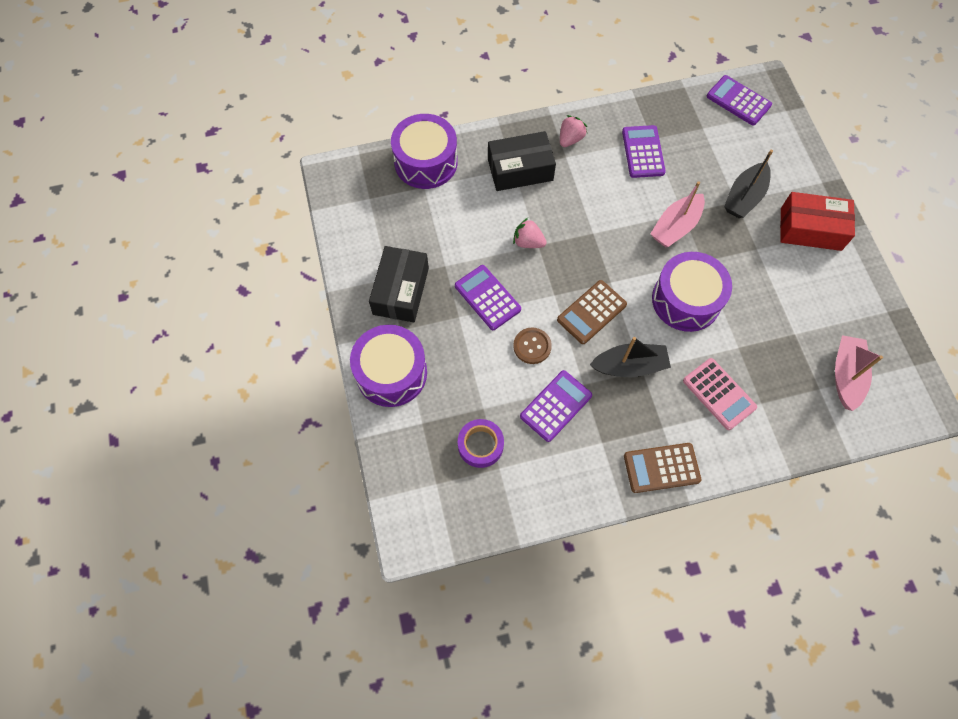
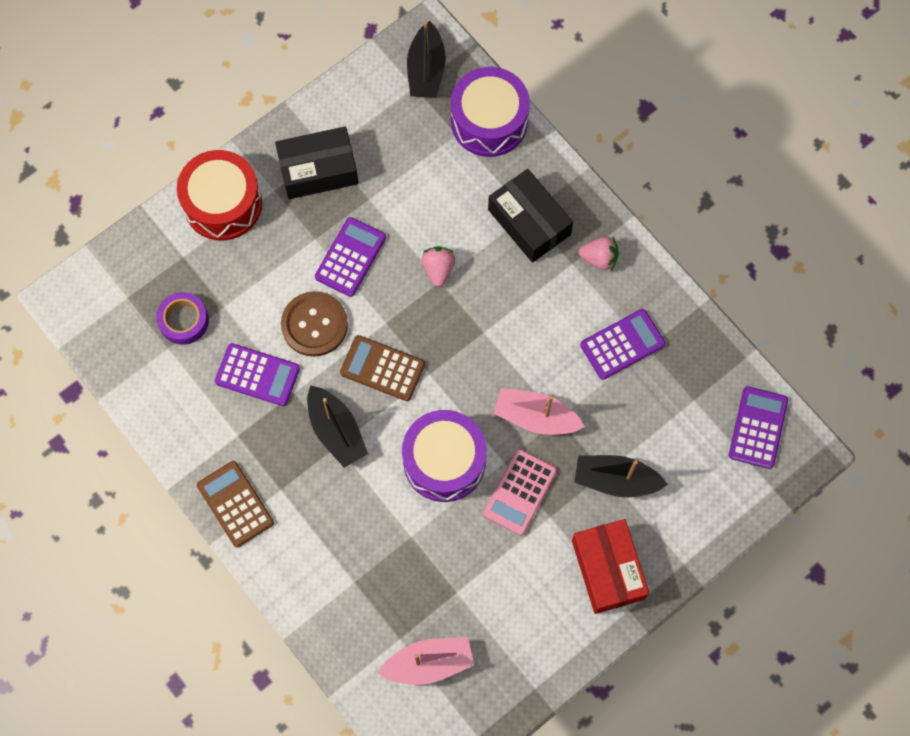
camera: 65 degrees right, 5 degrees up
purple drum [350,325,427,407] -> red drum [177,150,262,241]
brown button [513,327,552,364] -> brown button [281,291,348,357], size x1.53
pink calculator [683,358,757,430] -> pink calculator moved to [483,449,557,536]
none -> black boat [407,21,446,98]

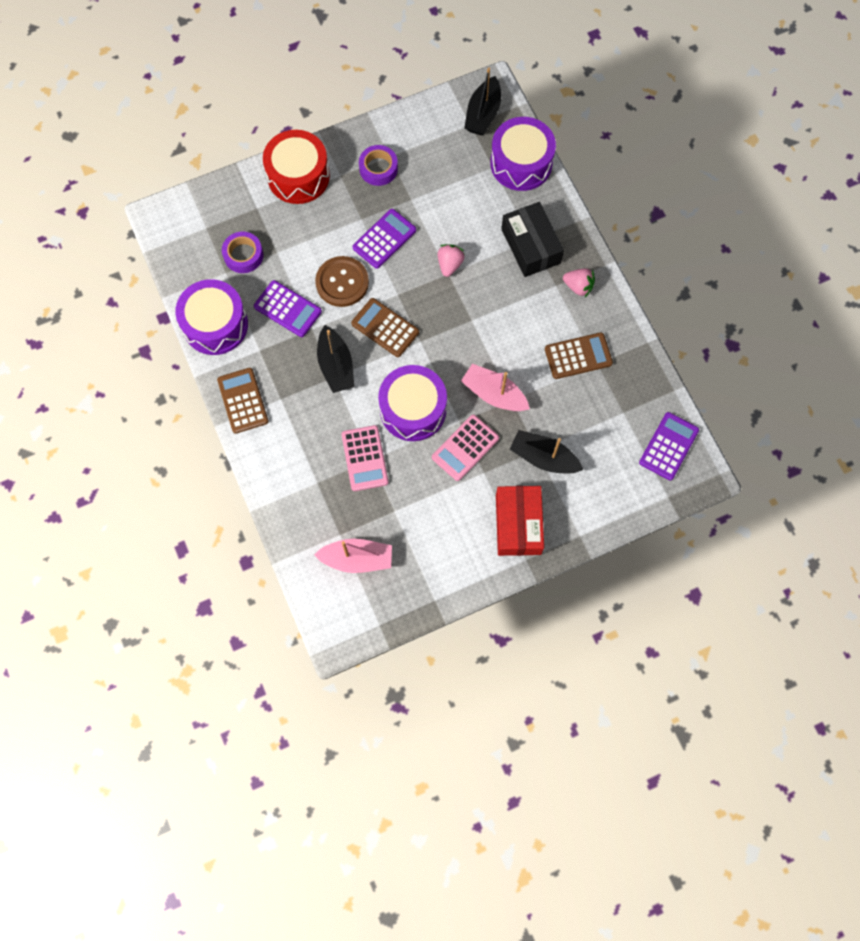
camera: 15 degrees right, 0 degrees up
black box [275,126,358,199] -> purple tape [359,145,398,186]
purple calculator [580,309,666,380] -> brown calculator [545,332,613,379]
none -> purple drum [175,279,248,355]
none -> pink calculator [341,425,389,491]

